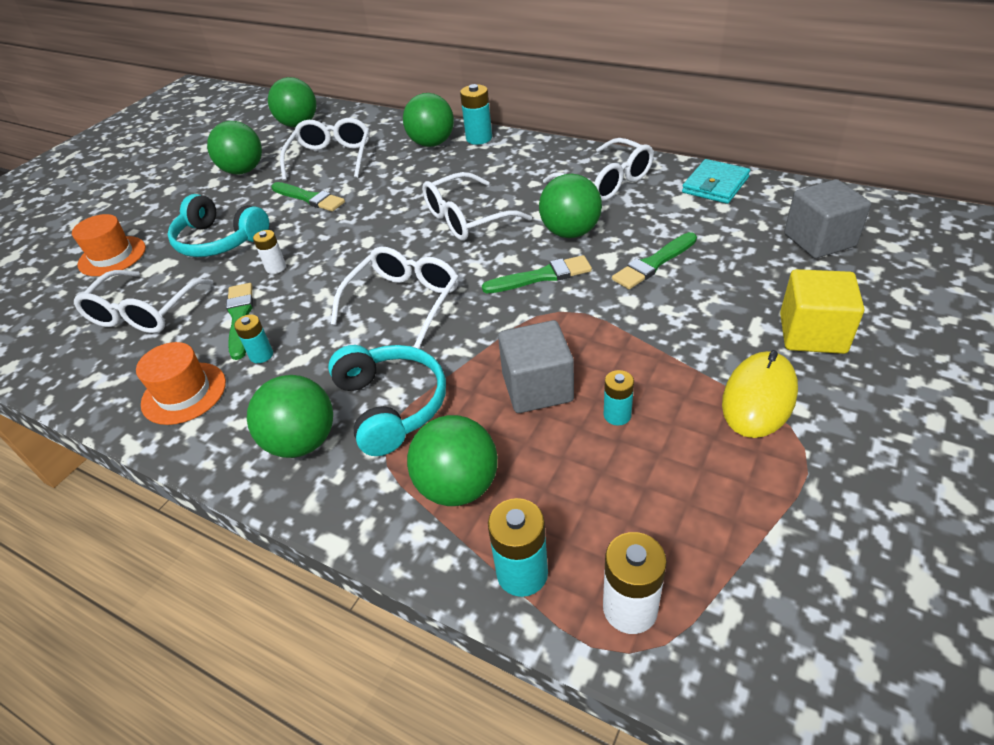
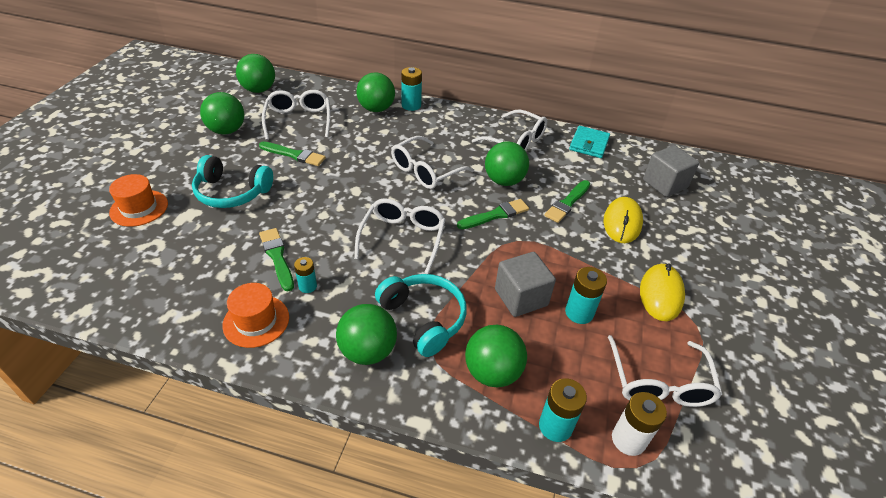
camera: 20 degrees left, 0 degrees up
white glasses [74,270,214,333] -> white glasses moved to [608,335,722,407]
white battery [253,230,286,274] -> none
turquoise battery [604,370,634,426] -> turquoise battery [565,267,607,324], size x1.57
yellow cube [780,269,864,354] -> none
none -> yellow mouse [604,197,643,243]

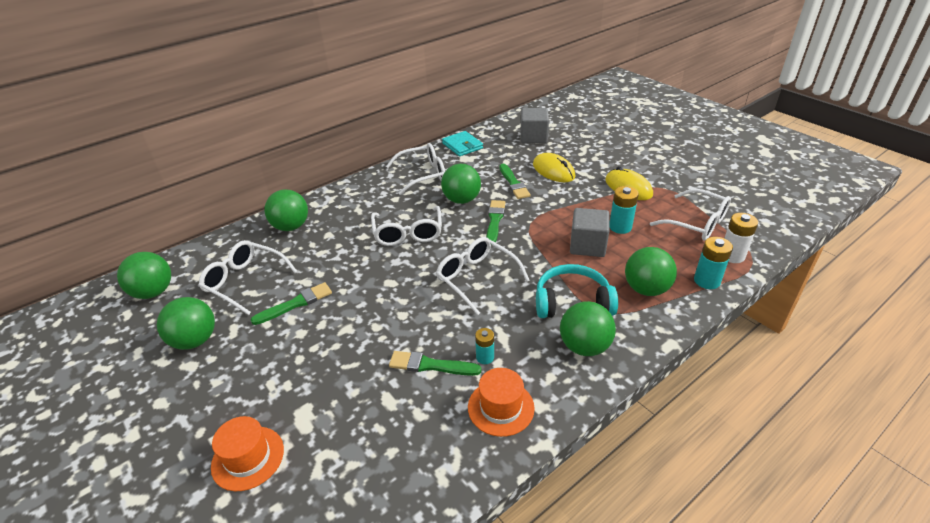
camera: 50 degrees left, 5 degrees down
turquoise headphones [192,155,273,208] -> none
turquoise battery [401,67,422,111] -> none

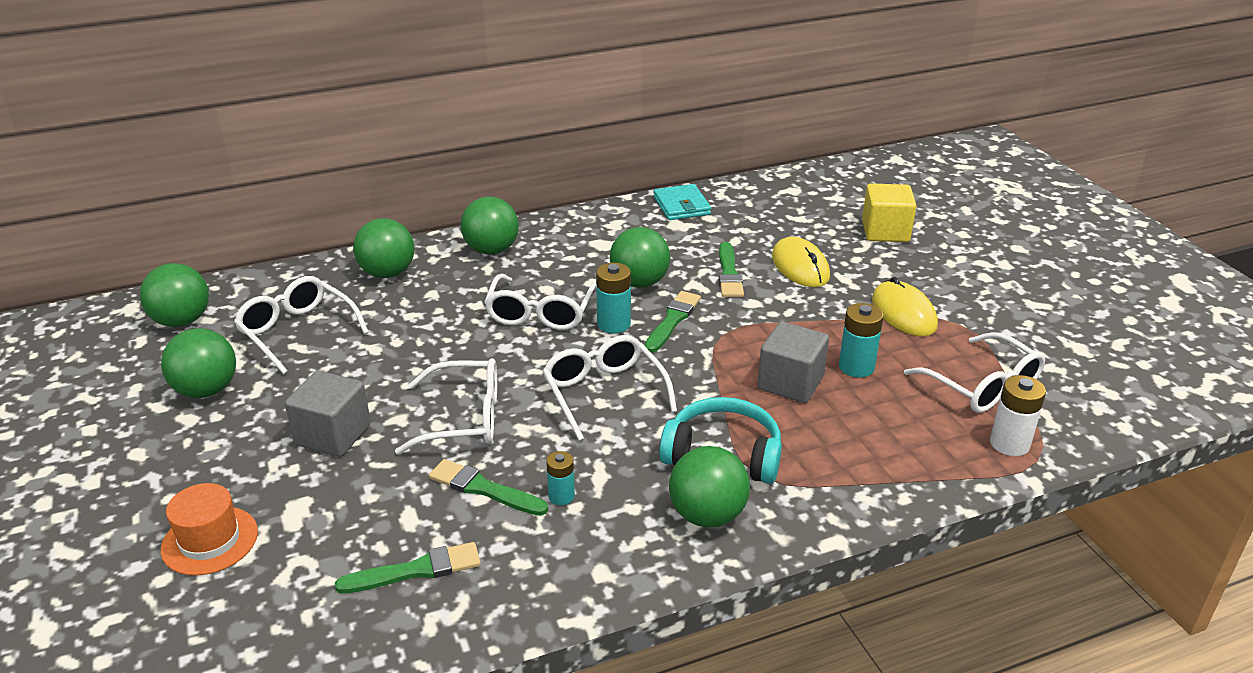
camera: 15 degrees right, 5 degrees down
green brush [251,282,332,325] -> green brush moved to [335,542,481,593]
white glasses [386,143,445,195] -> white glasses moved to [395,358,497,454]
orange hat [468,368,535,437] -> none
grey cube [521,108,549,143] -> grey cube moved to [285,371,371,457]
green ball [625,247,677,296] -> green ball moved to [461,196,519,255]
turquoise battery [694,237,733,289] -> turquoise battery moved to [596,263,631,333]
none -> yellow cube [862,184,916,242]

